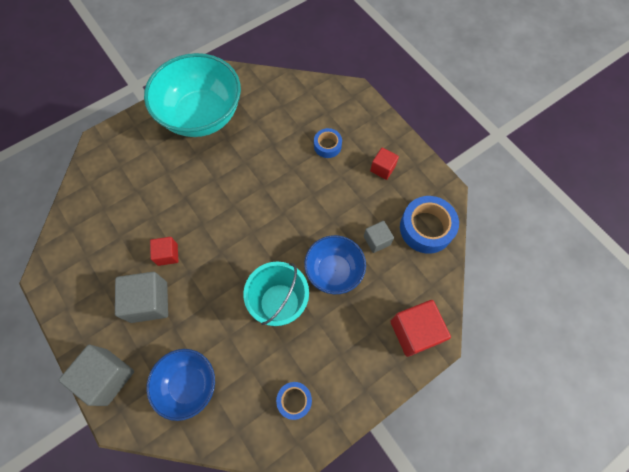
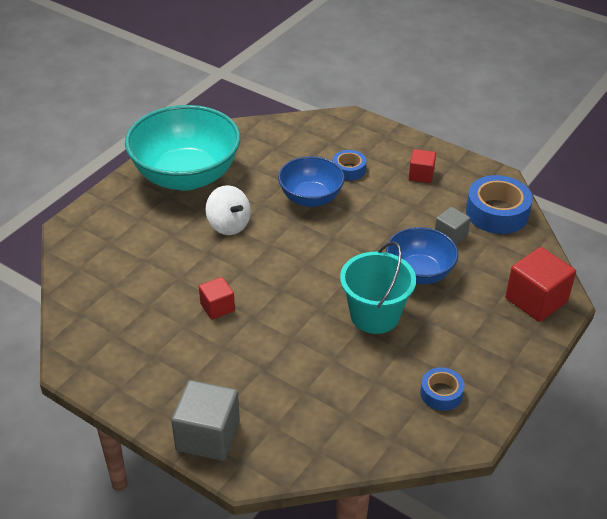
camera: 20 degrees left, 25 degrees down
grey cube [115,272,168,323] -> none
blue bowl [146,349,215,421] -> blue bowl moved to [278,156,345,207]
none -> white spinning top [205,185,251,235]

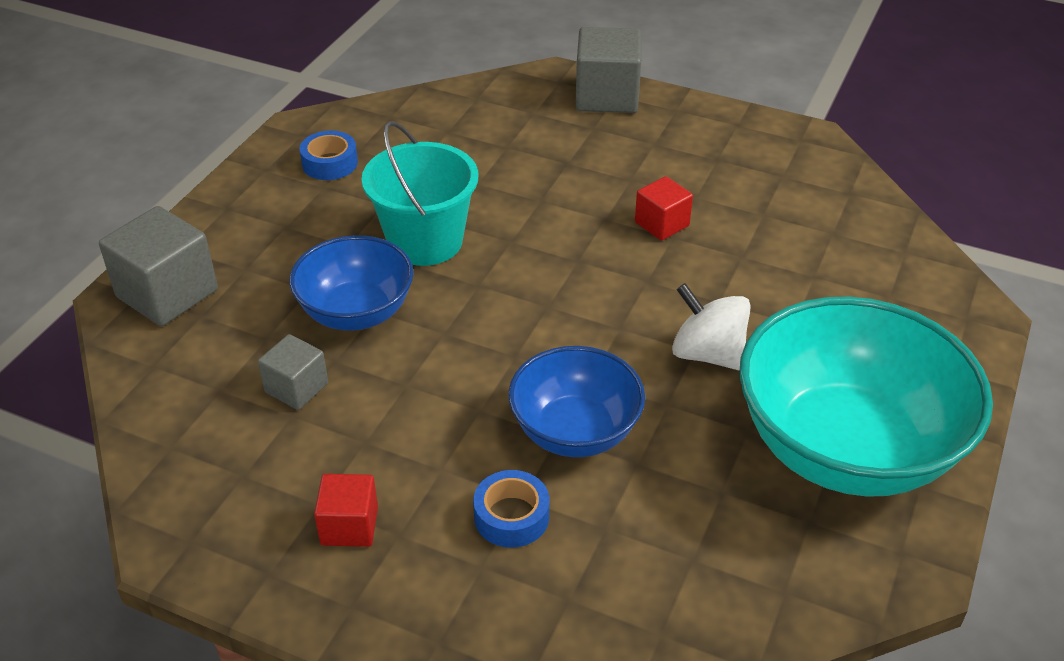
camera: 170 degrees right, 0 degrees up
blue tape [466,175,533,234] -> none
red cube [505,247,576,322] -> grey cube [99,206,218,326]

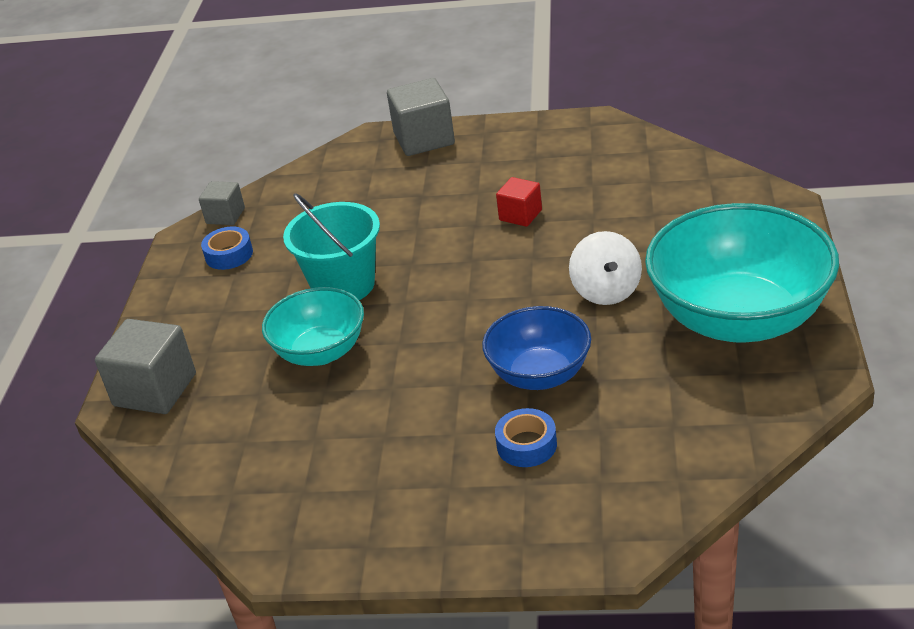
camera: 15 degrees left, 5 degrees down
grey cube [258,334,328,410] -> grey cube moved to [199,181,245,225]
blue bowl [289,235,414,331] -> turquoise bowl [262,287,364,366]
red cube [314,474,378,547] -> none
white spinning top [672,283,751,371] -> white spinning top turned 120 degrees counterclockwise [569,231,642,305]

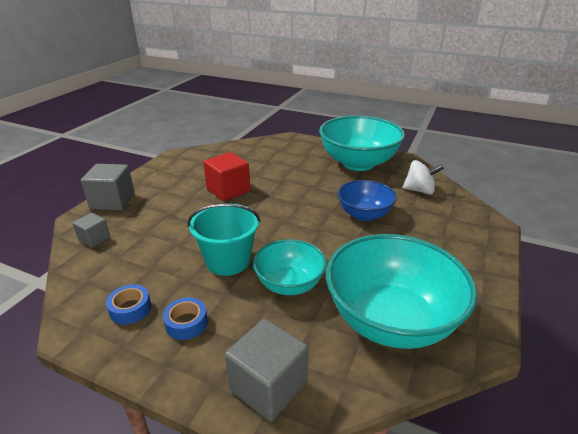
camera: 75 degrees left, 5 degrees down
grey cube [199,181,245,225] -> grey cube moved to [73,213,110,248]
blue tape [495,408,557,467] -> blue tape moved to [163,297,208,340]
red cube [496,177,542,227] -> red cube [203,152,250,201], size x1.73
white spinning top [569,231,642,305] -> white spinning top moved to [402,160,444,195]
none -> turquoise bowl [326,234,477,349]

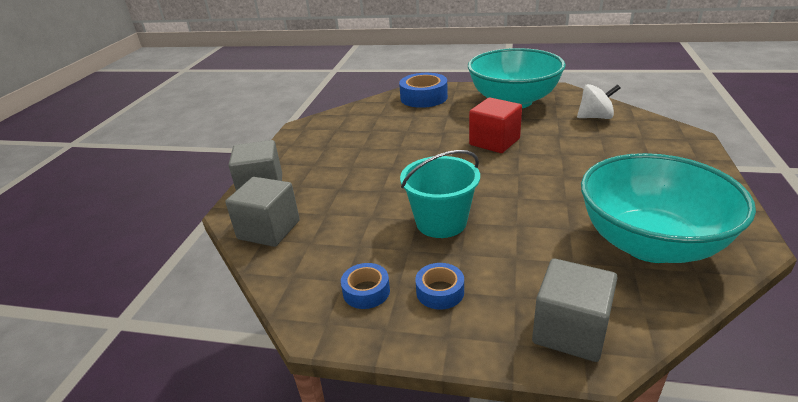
camera: 10 degrees left, 0 degrees up
grey cube [73,213,110,248] -> grey cube [225,177,300,247], size x1.73
red cube [203,152,250,201] -> red cube moved to [469,97,522,153]
turquoise bowl [253,239,326,295] -> none
blue bowl [338,180,397,221] -> none
none -> blue tape [399,73,448,108]

